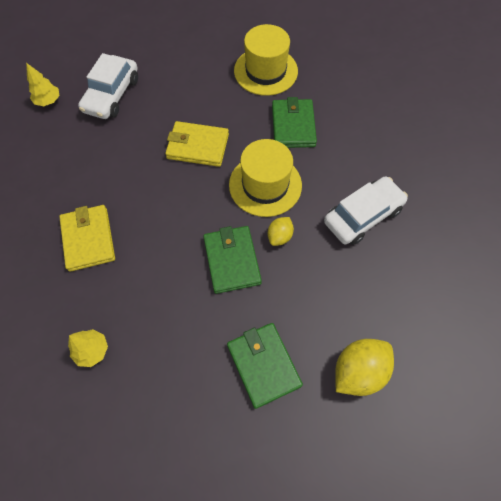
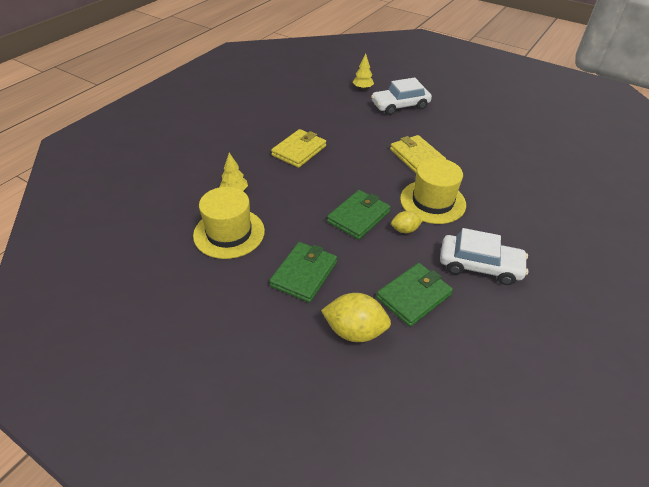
camera: 50 degrees right, 20 degrees down
yellow hat [234,24,298,96] -> yellow hat moved to [193,187,265,259]
green wallet [272,97,317,148] -> green wallet moved to [376,263,453,327]

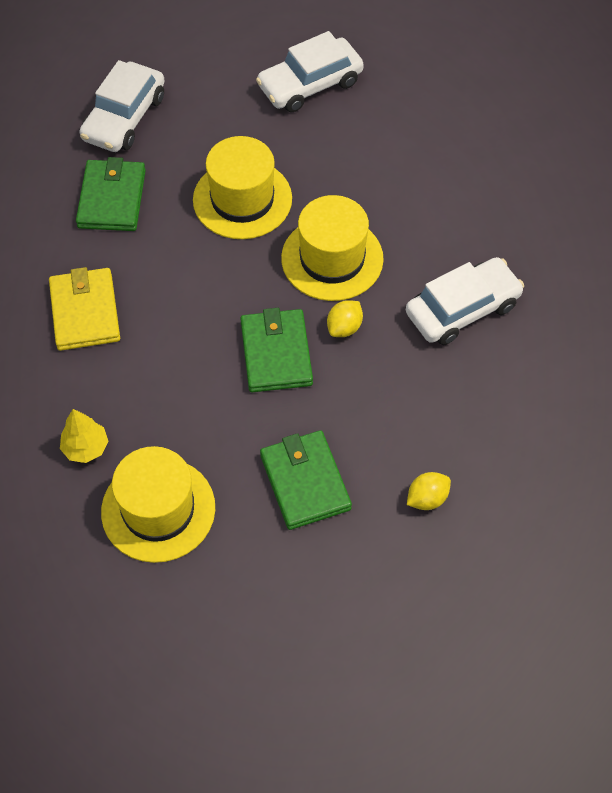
camera: 45 degrees left, 15 degrees up
yellow lemon [321,293,391,342] -> yellow lemon [407,472,451,510], size x0.56
yellow tree [352,53,374,90] -> none
green wallet [376,263,453,327] -> green wallet moved to [76,157,146,231]
yellow wallet [390,135,446,173] -> yellow hat [193,136,292,239]
none -> white car [256,31,364,112]

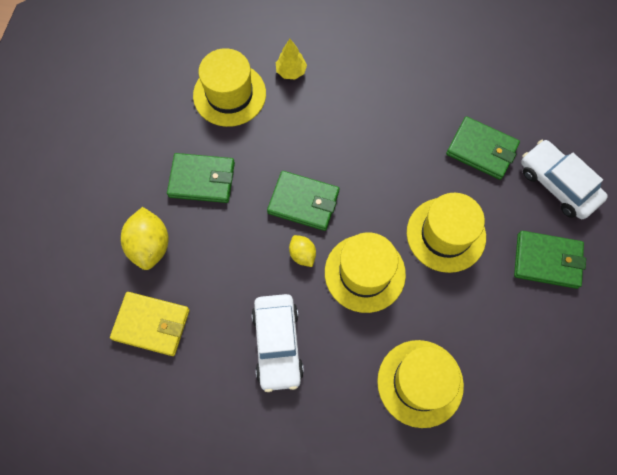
camera: 115 degrees right, 10 degrees up
yellow wallet [49,267,120,351] -> yellow wallet moved to [110,292,189,356]
white car [256,31,364,112] -> none
yellow lemon [407,472,451,510] -> yellow lemon [121,207,169,270], size x1.77
none -> yellow hat [377,340,464,428]
none -> green wallet [514,231,586,289]

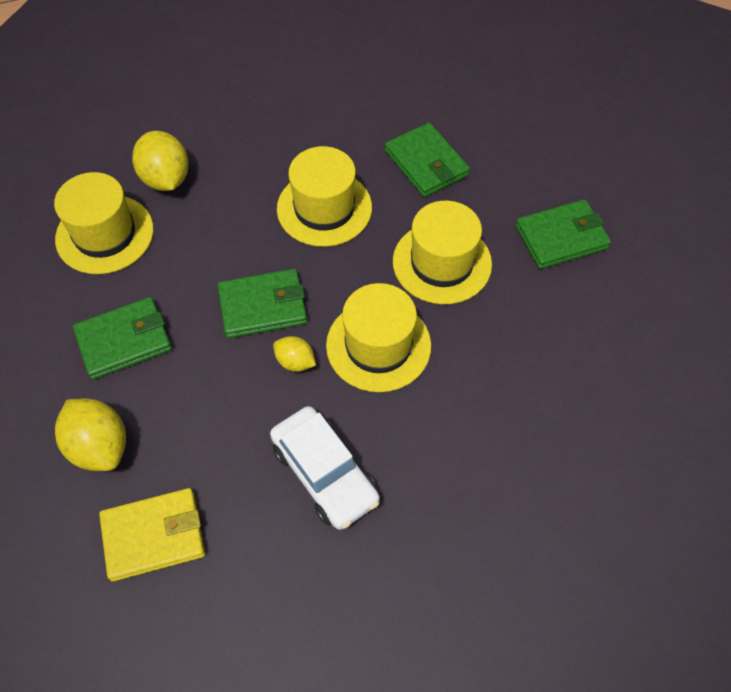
camera: 30 degrees left, 10 degrees down
yellow tree [276,39,307,79] -> yellow lemon [132,131,188,191]
yellow hat [377,340,464,428] -> yellow hat moved to [277,146,372,247]
green wallet [446,116,520,180] -> green wallet turned 60 degrees clockwise [385,122,470,197]
white car [521,140,608,219] -> none

